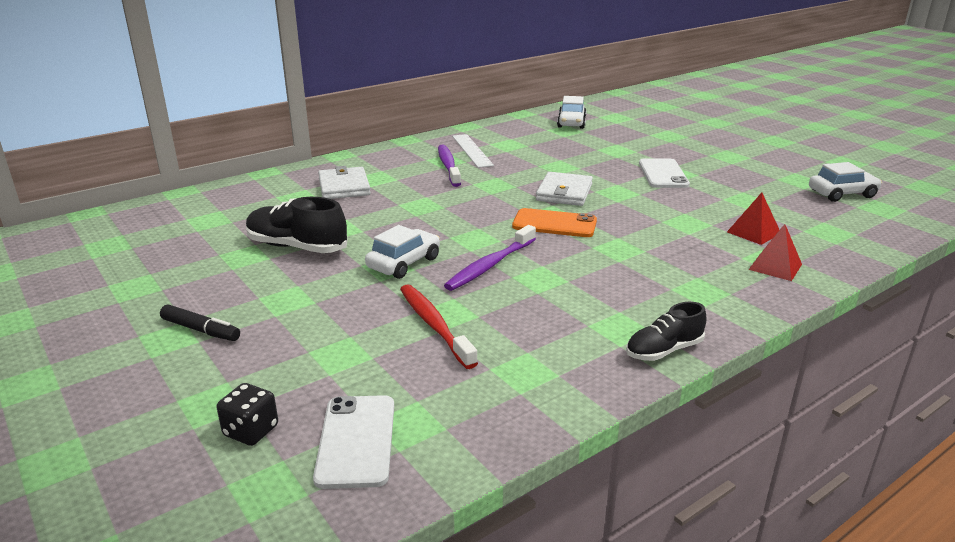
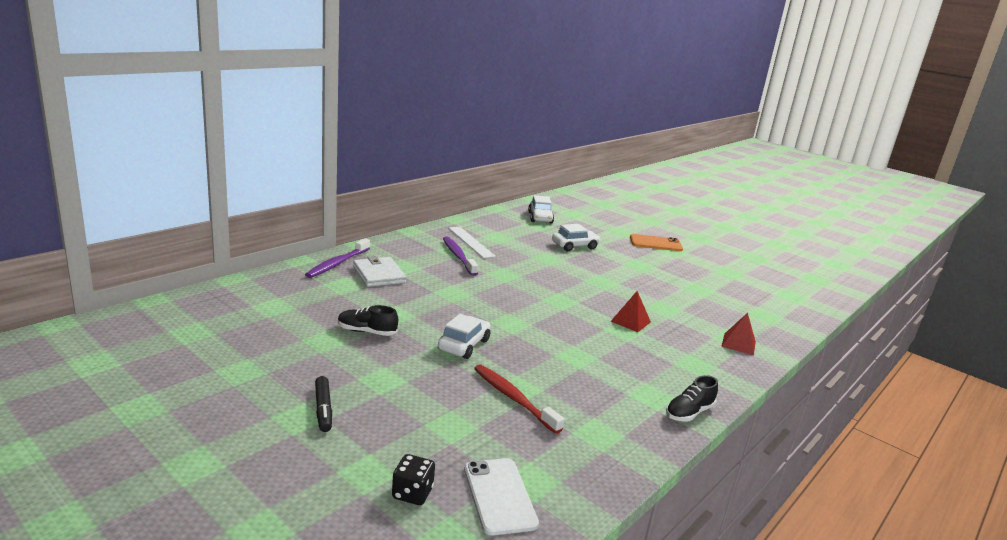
camera: 15 degrees left, 5 degrees down
black marker [160,304,240,341] -> black marker turned 60 degrees clockwise [315,376,332,432]
black shoe [246,197,347,253] -> black shoe [338,305,398,336], size x0.63
purple toothbrush [444,225,536,291] -> purple toothbrush moved to [305,238,370,278]
orange phone [512,208,597,237] -> orange phone moved to [630,234,683,251]
white wallet [536,172,593,206] -> none
white phone [639,158,690,188] -> none
red pyramid [727,192,779,245] -> red pyramid moved to [611,291,651,332]
white car [809,162,882,202] -> white car moved to [552,224,601,251]

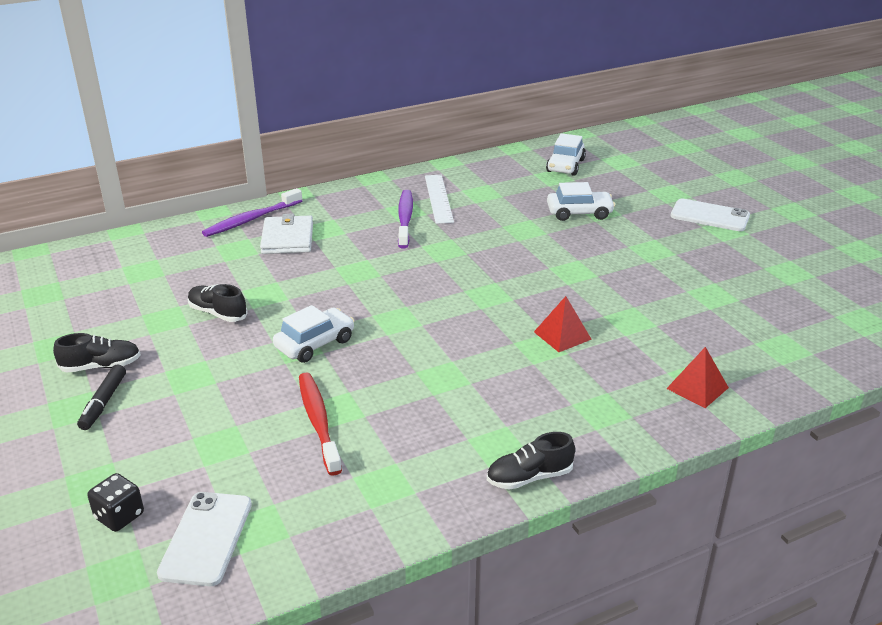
camera: 25 degrees right, 10 degrees up
orange phone [630,234,683,251] -> white phone [671,198,750,231]
none -> black shoe [53,333,141,373]

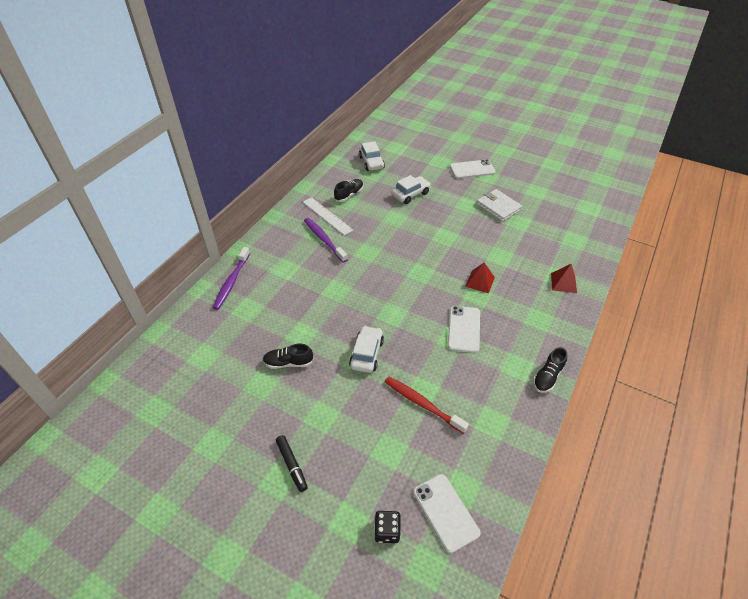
camera: 35 degrees left, 15 degrees up
black shoe [53,333,141,373] -> black shoe moved to [334,179,363,202]
white wallet [260,214,313,254] -> white wallet moved to [476,189,523,222]
none -> white phone [448,306,480,353]

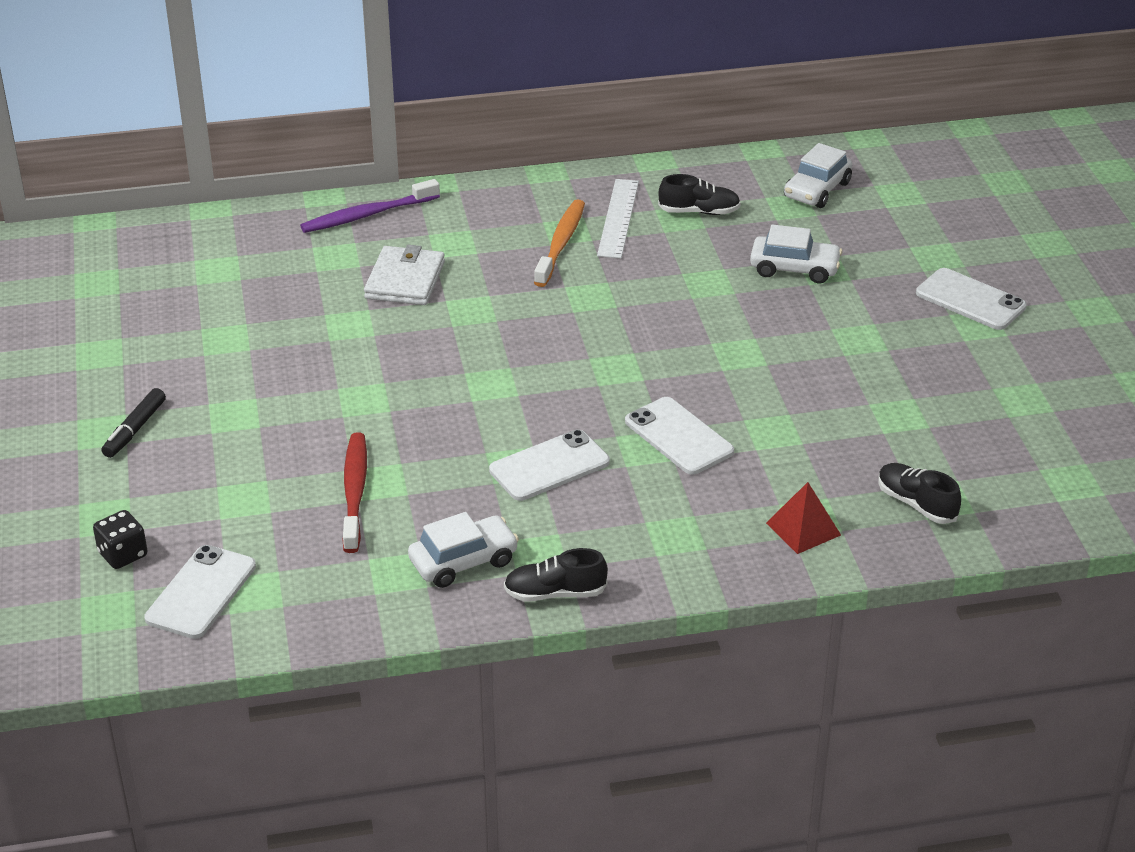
camera: 50 degrees right, 10 degrees down
black shoe [263,344,314,369] -> black shoe moved to [878,463,961,524]
purple toothbrush [304,218,348,263] -> orange toothbrush [534,199,585,287]
white car [349,326,384,373] -> white car moved to [408,512,519,588]
red pyramid [465,262,495,294] -> white phone [625,397,734,475]
white wallet [476,189,523,222] -> white wallet moved to [364,245,445,305]

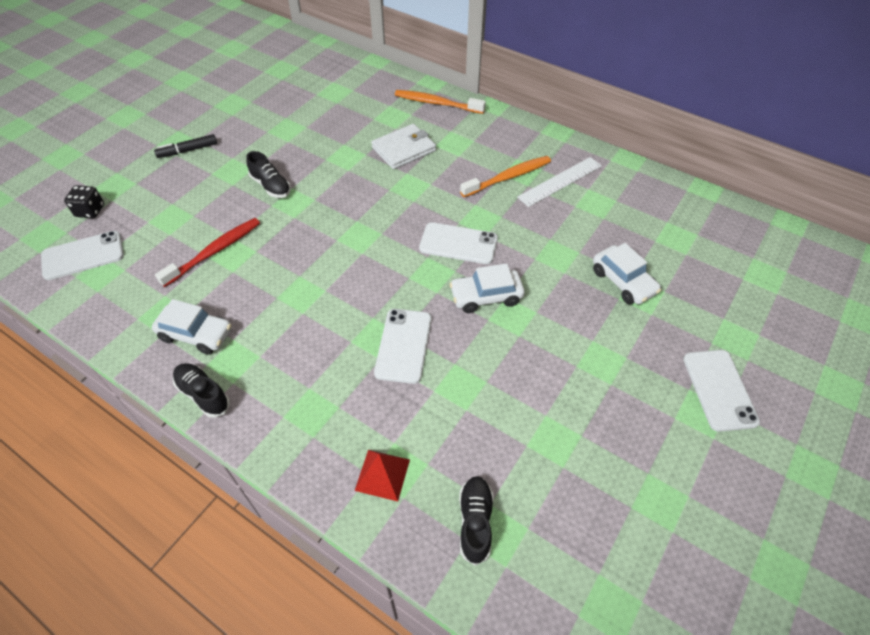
camera: 45 degrees right, 15 degrees up
purple toothbrush [300,179,440,233] -> orange toothbrush [395,90,486,114]
white phone [489,429,610,501] -> white phone moved to [419,222,498,264]
black shoe [658,174,741,215] -> black shoe moved to [246,151,291,198]
white car [784,143,852,208] -> white car moved to [449,263,525,313]

